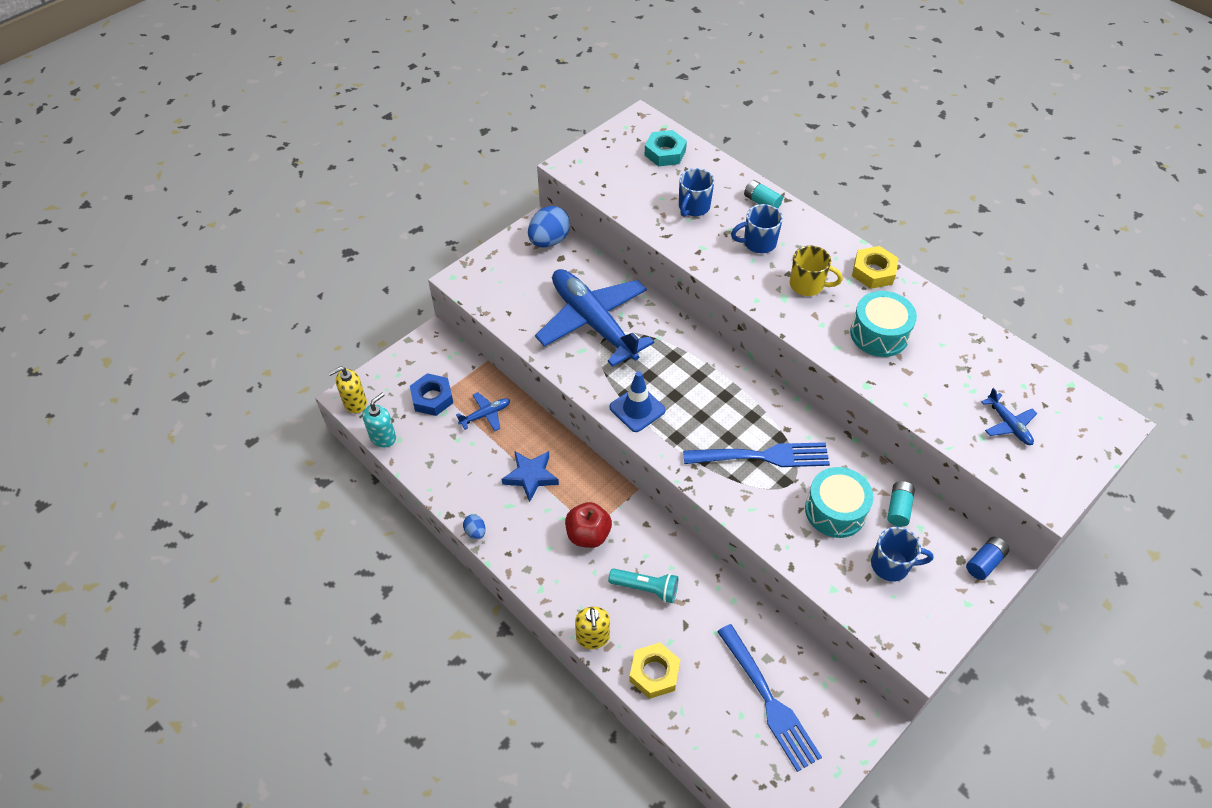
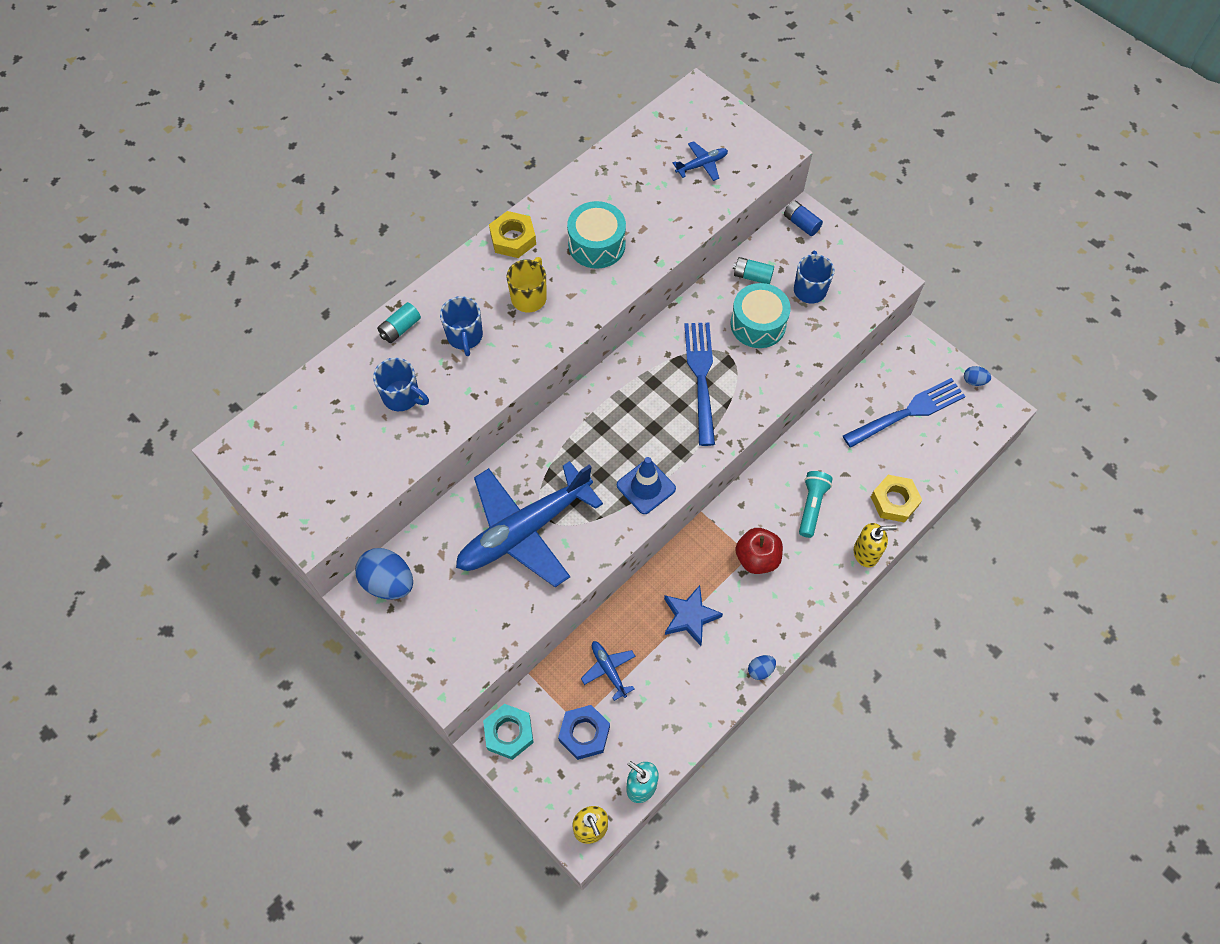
camera: 90 degrees left, 10 degrees up
turquoise nut [644,130,687,167] -> turquoise nut moved to [483,704,534,760]
none -> blue egg [964,366,991,386]

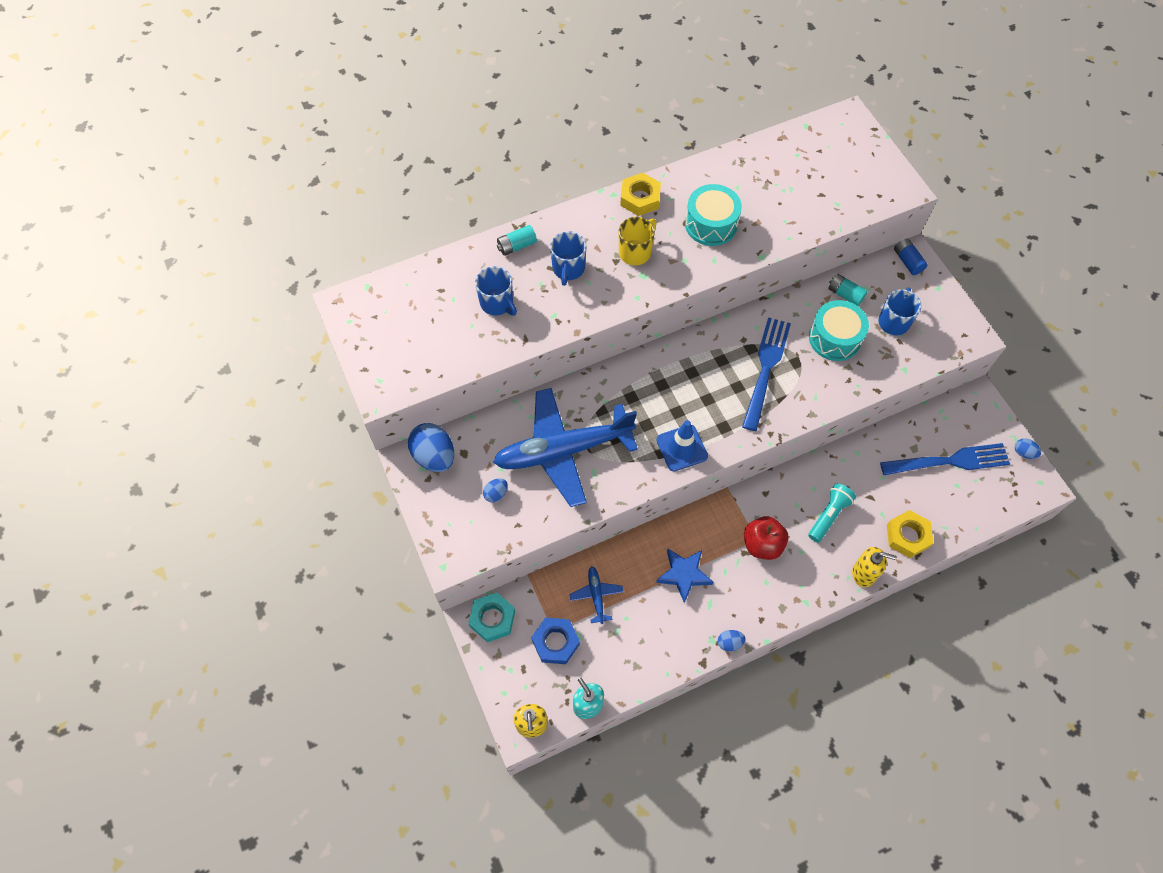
camera: 20 degrees right, 0 degrees up
blue plane [673,141,728,181] -> none
none -> blue egg [483,478,508,503]

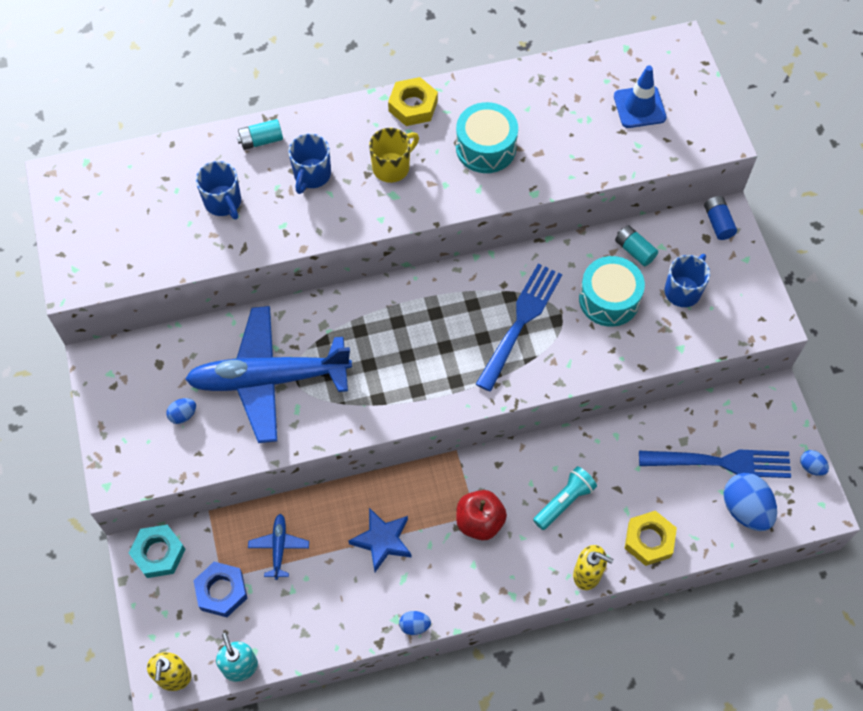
camera: 10 degrees right, 0 degrees up
blue egg [408,423,454,472] -> blue egg moved to [724,473,777,531]
blue traffic cone [656,420,708,471] -> blue traffic cone moved to [614,66,667,128]

